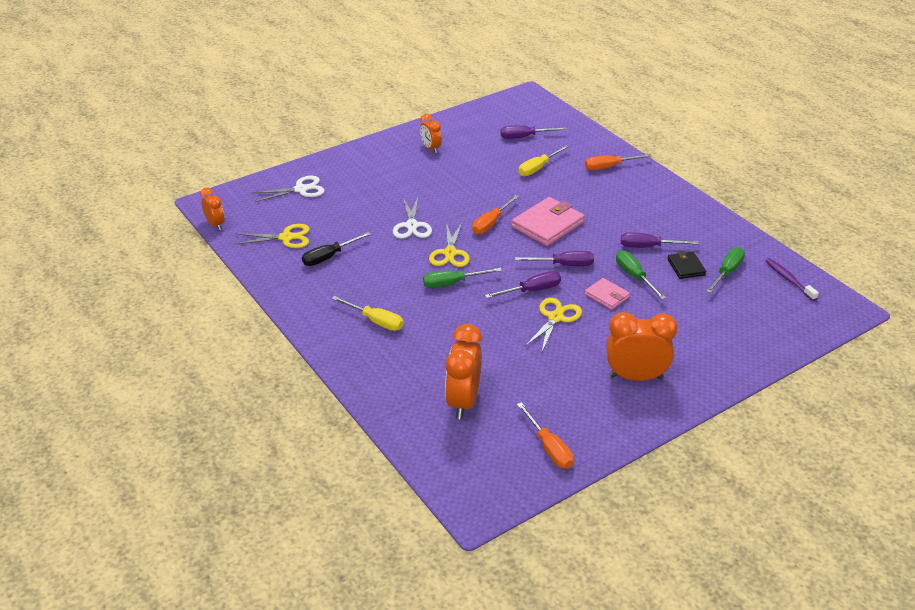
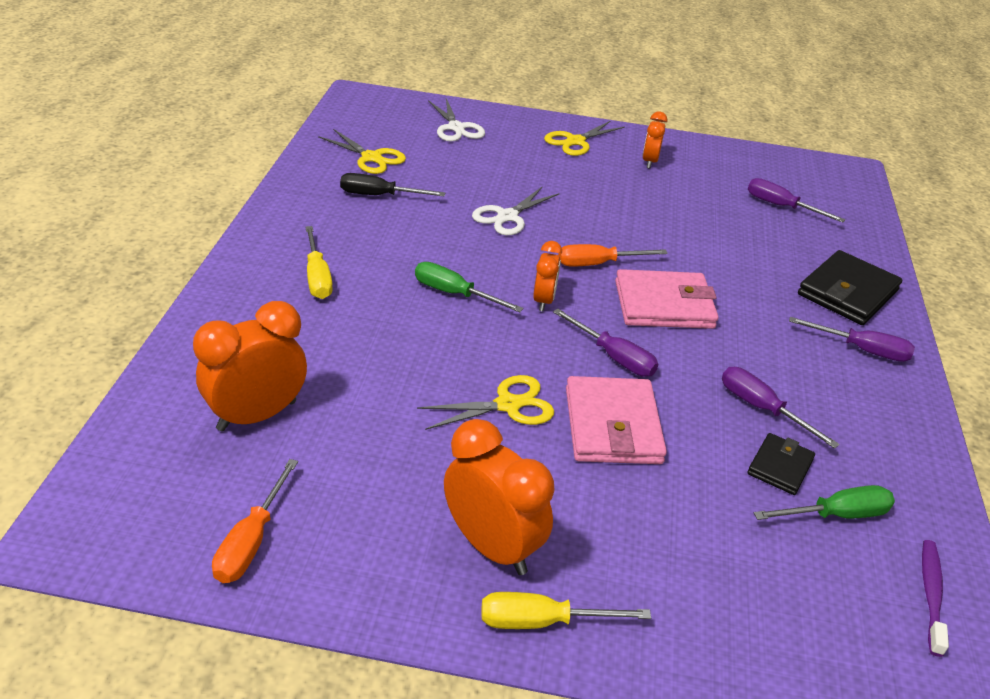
camera: 40 degrees right, 0 degrees up
orange clock [200,187,225,230] -> orange clock moved to [533,241,562,311]
white scissors [253,176,325,202] -> white scissors turned 45 degrees clockwise [428,98,485,142]
yellow scissors [429,222,470,267] -> yellow scissors moved to [544,120,625,156]
purple screwdriver [485,271,561,298] -> purple screwdriver moved to [789,317,915,362]
yellow screwdriver [519,145,569,176] -> yellow screwdriver moved to [481,592,651,629]
orange screwdriver [585,154,652,170] -> black wallet [798,250,902,325]
pink wallet [585,278,630,310] -> pink wallet [566,376,667,464], size x1.79
green screwdriver [616,250,666,300] -> none

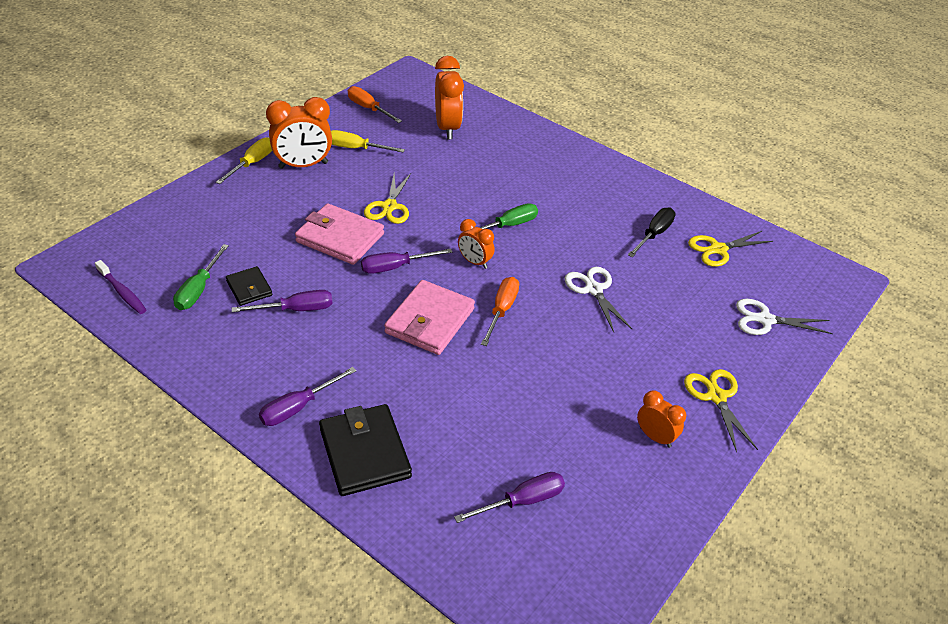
camera: 120 degrees right, 5 degrees up
yellow screwdriver [305,226,333,299] -> yellow screwdriver moved to [331,130,405,153]

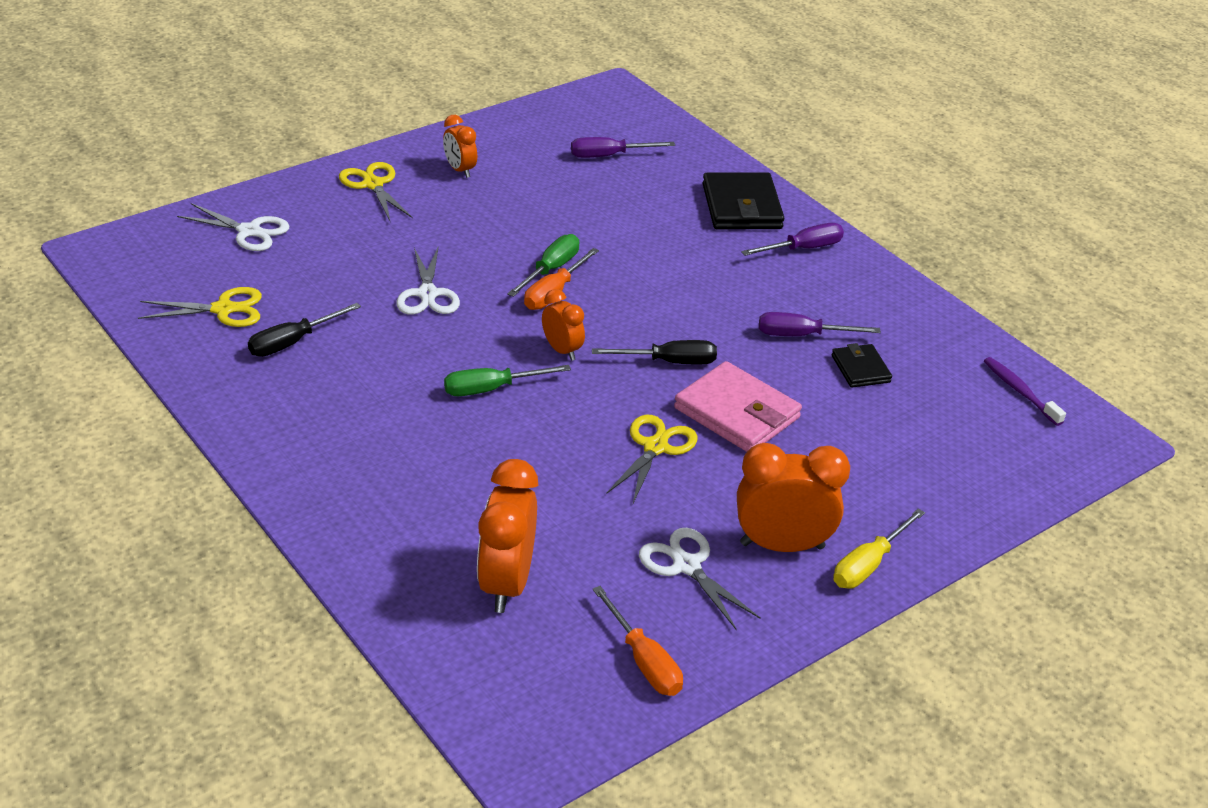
camera: 165 degrees left, 5 degrees down
green screwdriver [173,244,229,310] -> green screwdriver moved to [507,234,579,297]
yellow screwdriver [331,130,405,153] -> white scissors [639,528,761,630]
purple screwdriver [361,248,452,274] -> black screwdriver [592,340,717,364]
pink wallet [384,280,475,355] -> none
yellow scissors [684,369,758,452] -> yellow scissors turned 150 degrees clockwise [339,162,413,221]

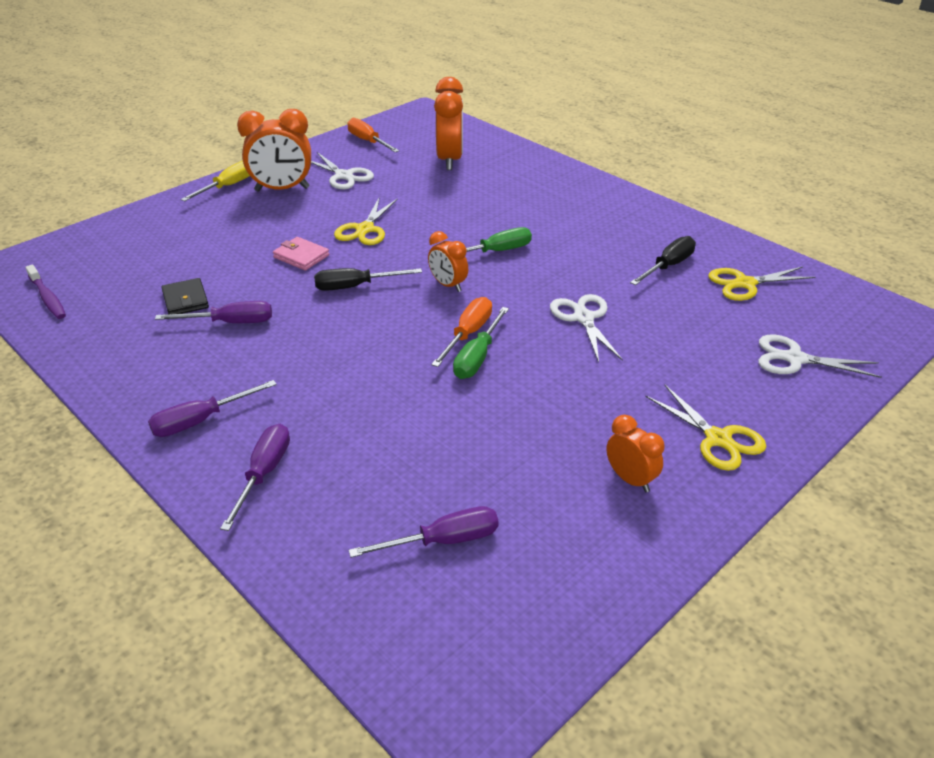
camera: 175 degrees right, 0 degrees up
pink wallet [674,361,802,452] -> pink wallet [273,237,329,271], size x0.56
black wallet [702,173,784,229] -> purple screwdriver [220,424,290,531]

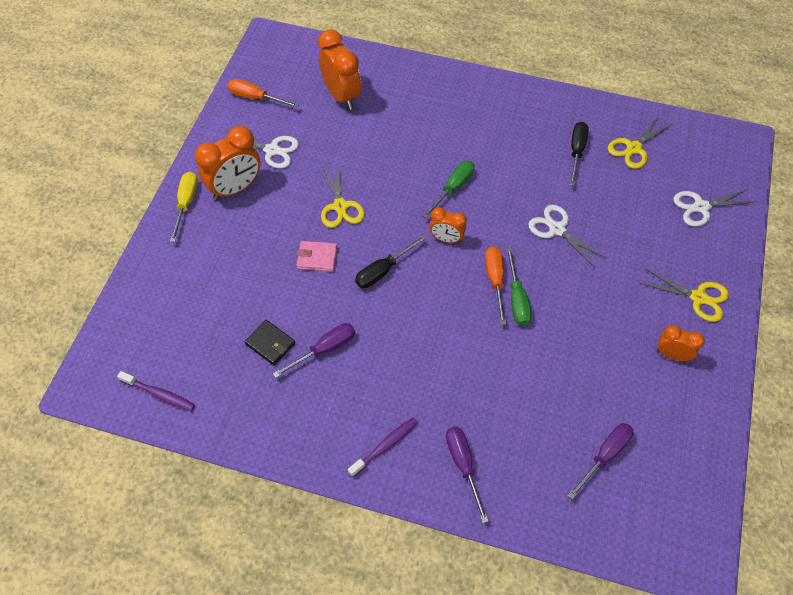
camera: 30 degrees left, 20 degrees up
purple screwdriver [148,380,277,437] -> purple toothbrush [348,417,418,477]

